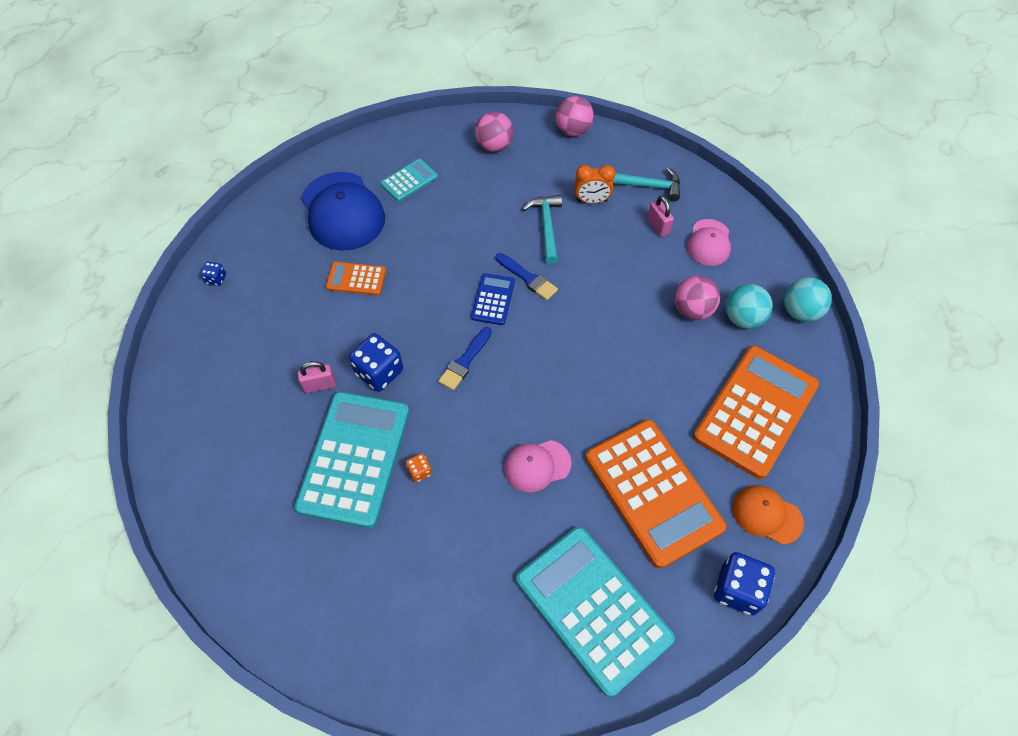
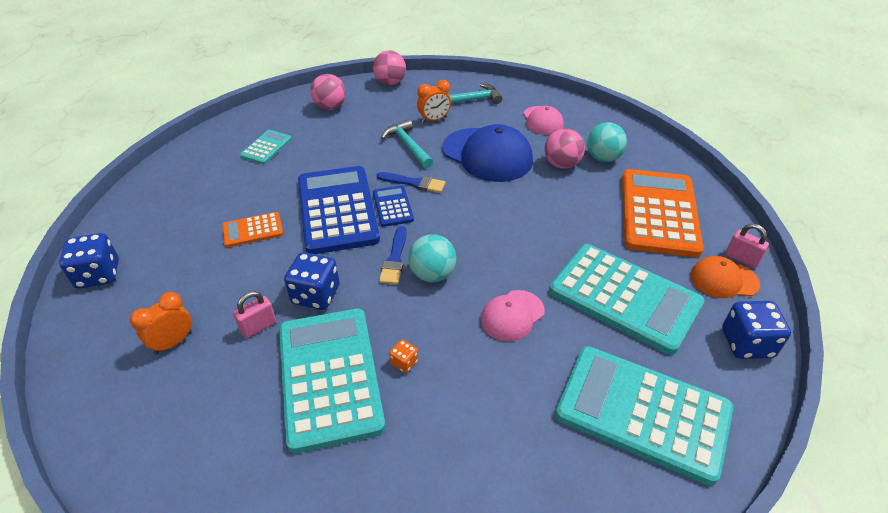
camera: 25 degrees left, 15 degrees down
blue dice [200,262,226,286] -> blue dice [59,233,119,289], size x2.03
blue cap [301,172,385,251] -> blue cap moved to [442,124,533,182]
orange calculator [586,419,727,569] -> turquoise calculator [549,244,705,355]
pink padlock [647,196,674,237] -> pink padlock moved to [725,224,769,268]
turquoise ball [784,277,832,322] -> turquoise ball moved to [408,234,456,282]
none -> orange clock [130,292,192,355]
none -> blue calculator [298,166,380,254]

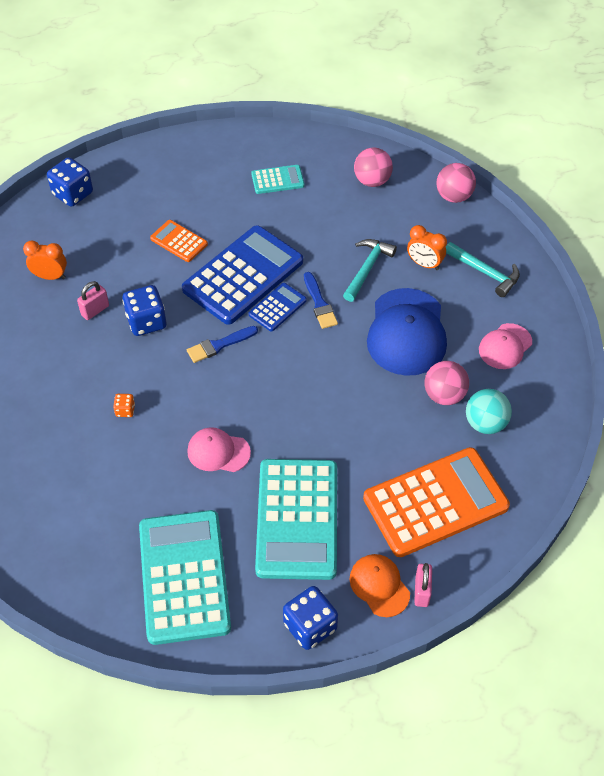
camera: 55 degrees right, 10 degrees up
pink padlock [233,291,276,338] -> pink padlock turned 60 degrees counterclockwise [77,281,109,320]
turquoise calculator [279,308,386,453] -> none
turquoise ball [408,234,456,282] -> none

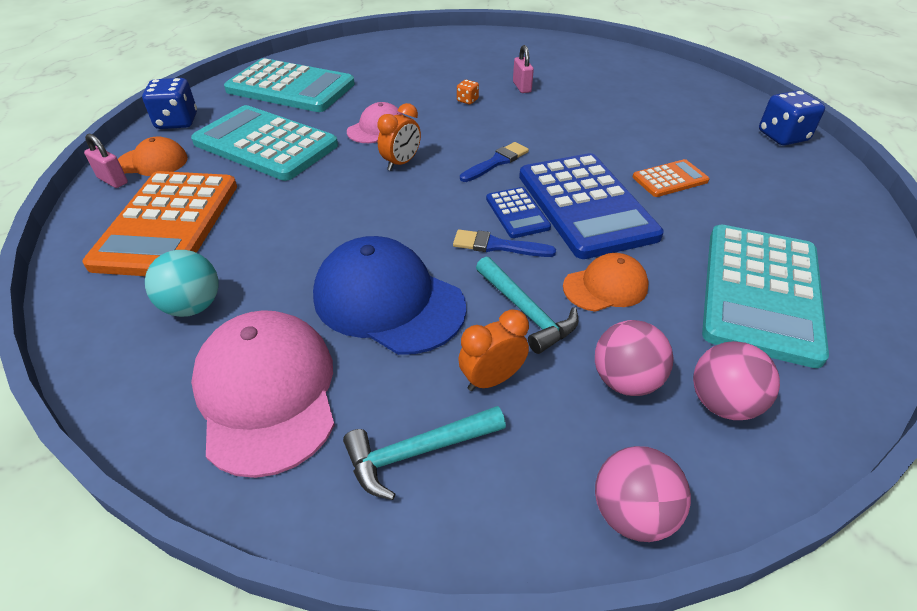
camera: 120 degrees right, 10 degrees down
orange clock [23,241,67,280] -> orange clock moved to [377,103,421,171]
pink padlock [77,281,109,320] -> pink padlock moved to [513,45,534,93]
blue dice [122,285,166,336] -> none
blue brush [187,326,258,363] -> blue brush turned 45 degrees clockwise [460,142,529,182]
turquoise calculator [251,165,304,194] -> turquoise calculator [702,225,829,368], size x2.11
pink ball [424,361,469,405] -> pink ball moved to [595,320,674,396]
pink cap [479,323,532,369] -> pink cap [191,310,335,478], size x1.80
none -> orange cap [563,253,649,312]

